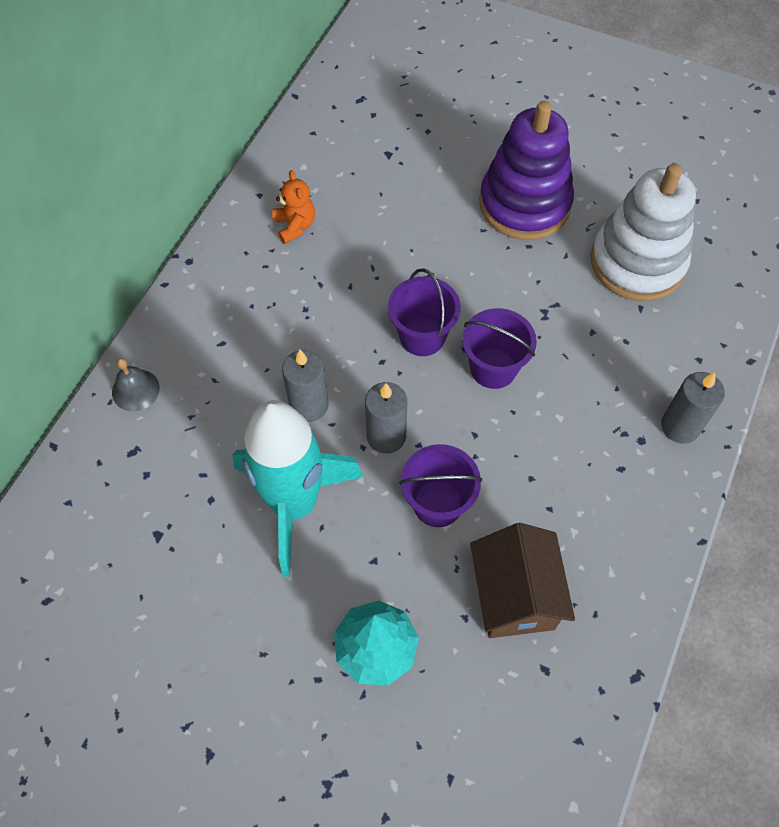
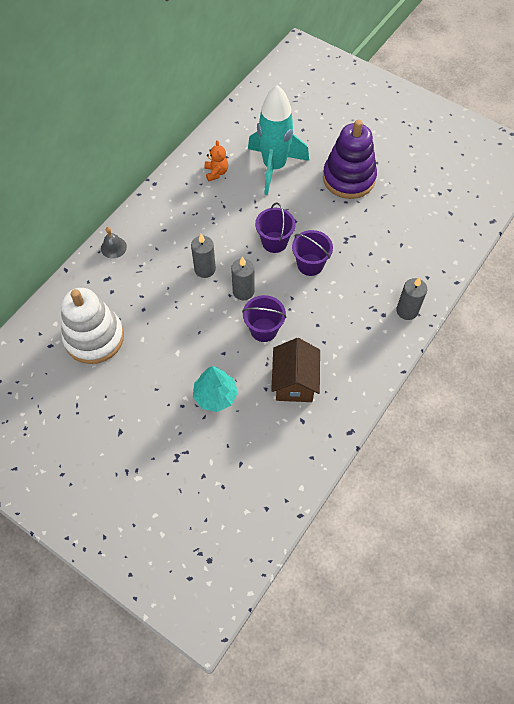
camera: 10 degrees right, 0 degrees up
turquoise rocket [232,400,363,577] -> turquoise rocket moved to [248,85,309,195]
white stacking toy [590,163,696,301] -> white stacking toy moved to [61,288,124,364]

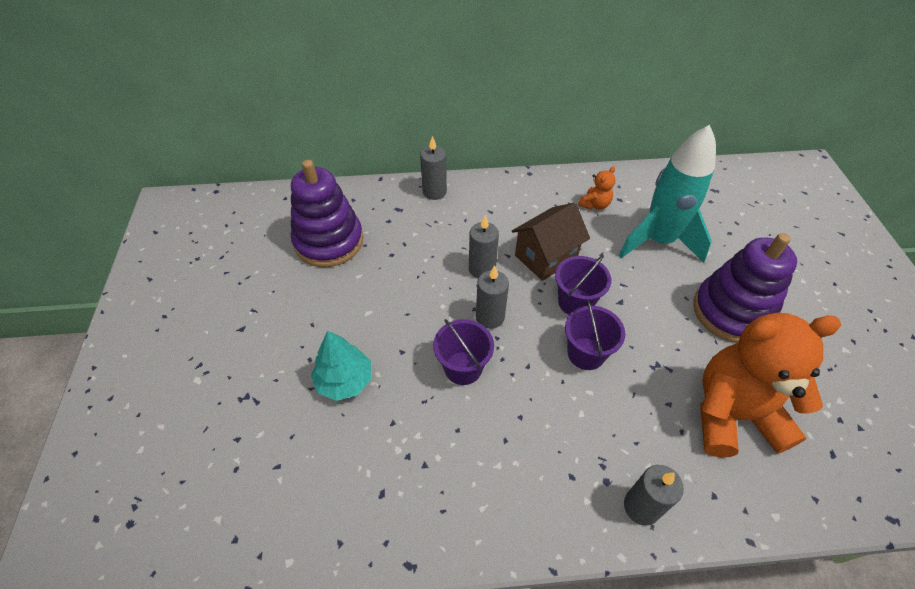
camera: 50 degrees right, 10 degrees down
white stacking toy [61,288,124,364] -> purple stacking toy [291,160,363,267]
grey bell [101,227,127,258] -> grey candle [420,136,447,200]
brown house [271,338,320,402] -> brown house moved to [512,202,590,281]
none -> orange teddy bear [700,313,841,458]

